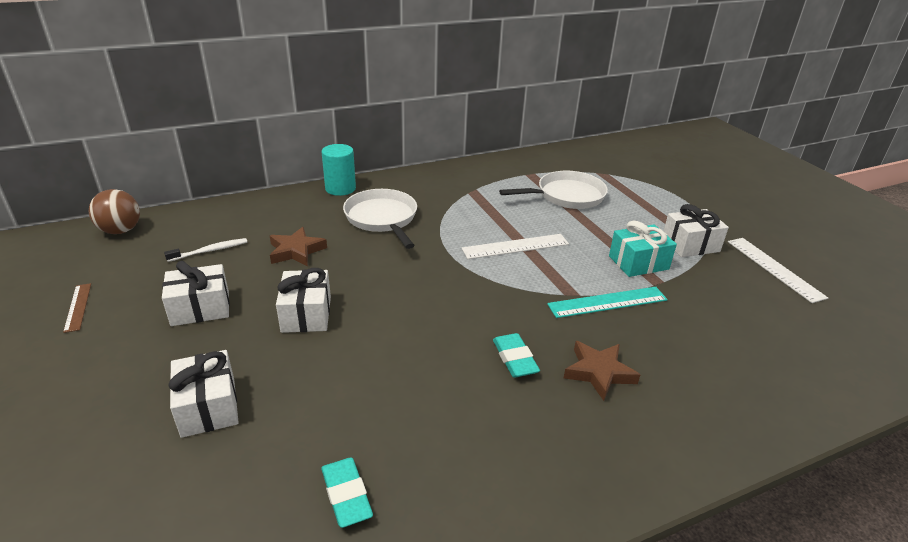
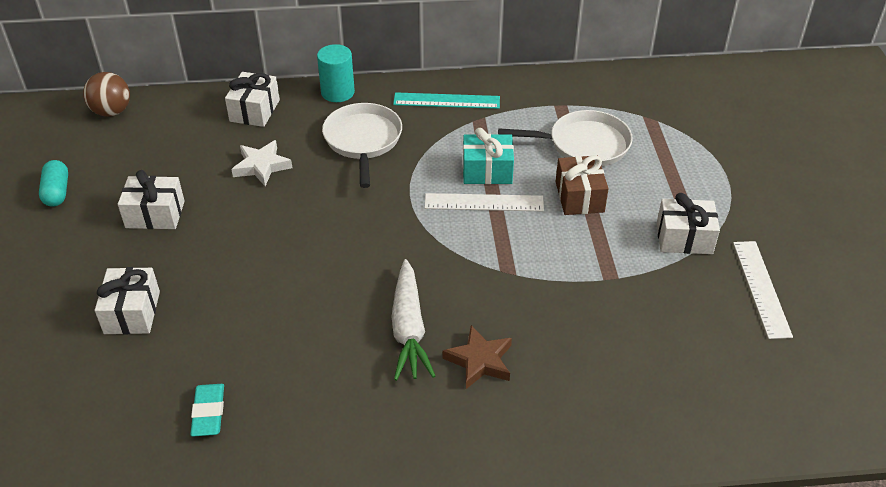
camera: 20 degrees right, 10 degrees up
brown ruler [63,283,91,333] -> turquoise capsule [39,160,68,207]
white toothbrush [164,238,247,262] -> none
brown star [270,227,327,266] -> white star [231,140,292,186]
white gift [276,268,331,333] -> white gift moved to [225,72,280,127]
turquoise eraser [493,333,540,377] -> white carrot [391,259,435,381]
turquoise ruler [547,287,668,318] -> turquoise ruler moved to [393,92,500,109]
turquoise gift [609,221,677,277] -> turquoise gift moved to [463,128,514,184]
none -> brown gift [556,155,609,215]

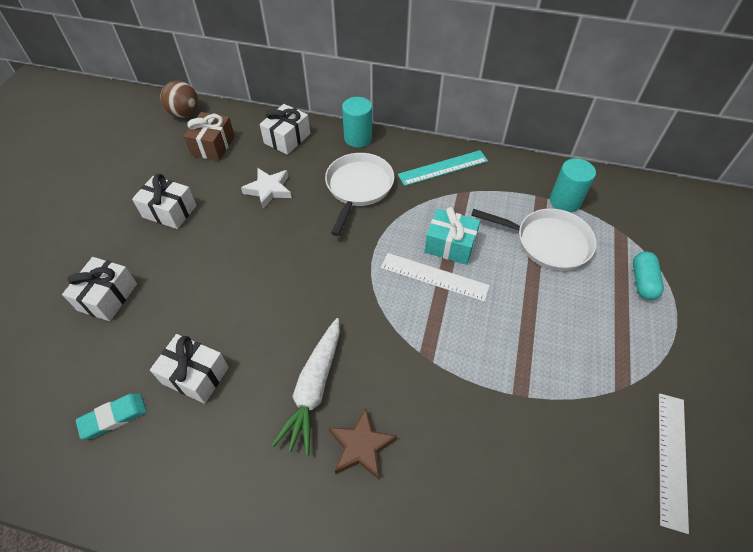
camera: 20 degrees right, 10 degrees up
turquoise capsule [39,160,68,207] -> turquoise capsule moved to [633,251,664,300]
turquoise eraser [190,384,224,436] -> turquoise eraser turned 45 degrees clockwise [76,394,147,439]
turquoise ruler [393,92,500,109] -> turquoise ruler turned 45 degrees counterclockwise [398,150,488,186]
brown gift [556,155,609,215] -> brown gift moved to [184,112,235,161]
white gift [657,193,720,254] -> white gift moved to [150,334,229,404]
none -> turquoise cylinder [550,158,596,212]

